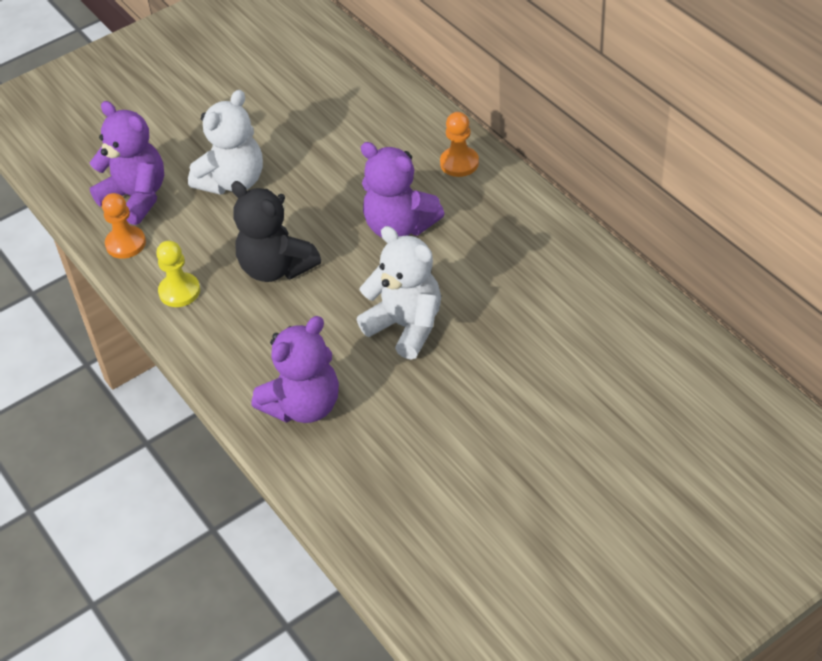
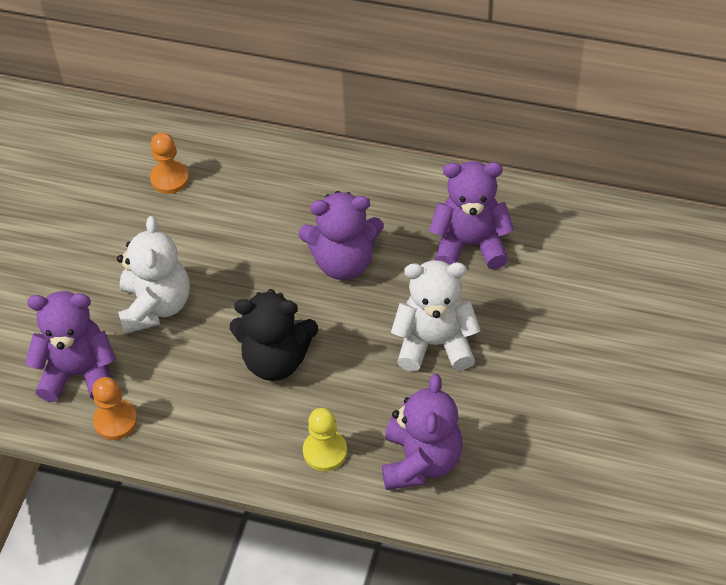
camera: 40 degrees left, 5 degrees up
yellow pawn [156,241,200,307] -> yellow pawn moved to [303,408,347,471]
orange pawn [440,112,479,177] -> orange pawn moved to [150,132,189,194]
none -> purple teddy bear [429,161,514,270]

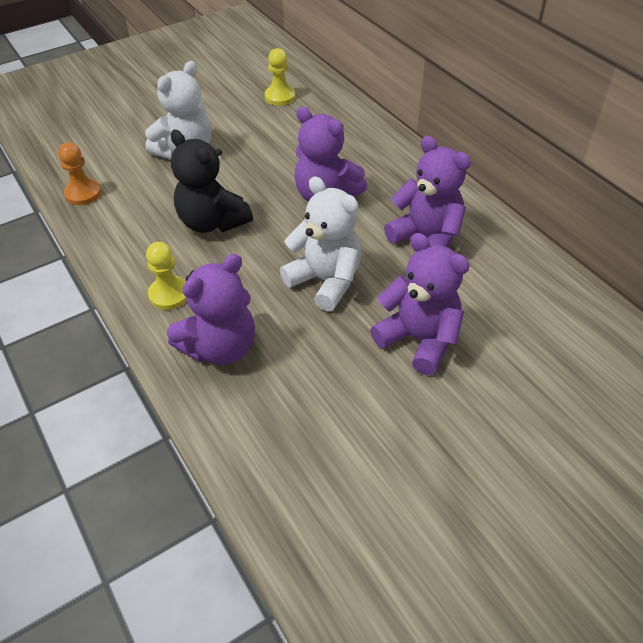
camera: 40 degrees right, 5 degrees down
purple teddy bear [25,291,116,402] -> purple teddy bear moved to [370,233,470,375]
orange pawn [150,132,189,194] -> yellow pawn [265,48,295,106]

